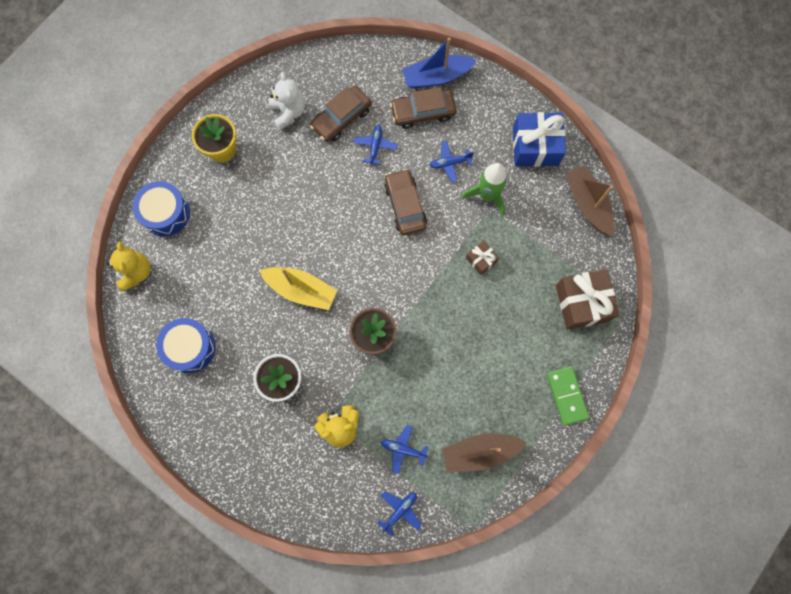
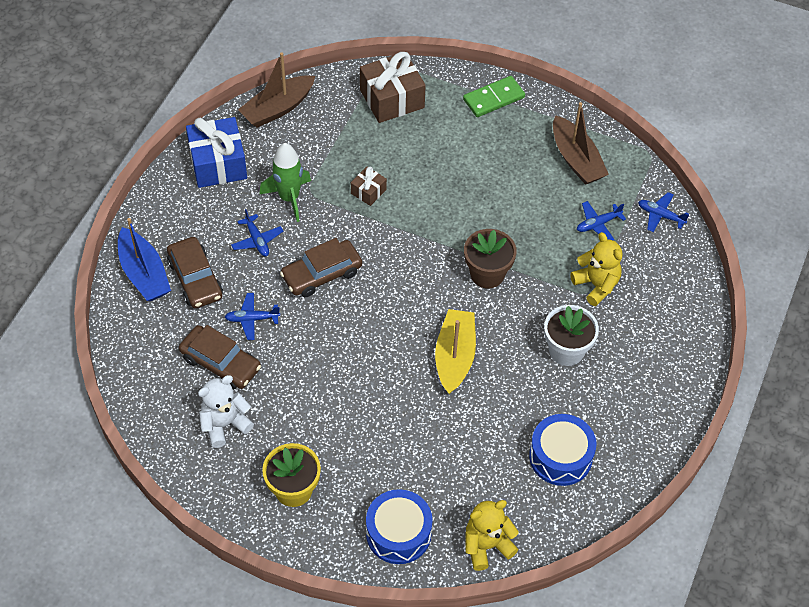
camera: 105 degrees left, 20 degrees down
blue plane [381,425,428,474] -> blue plane turned 60 degrees clockwise [577,201,626,241]

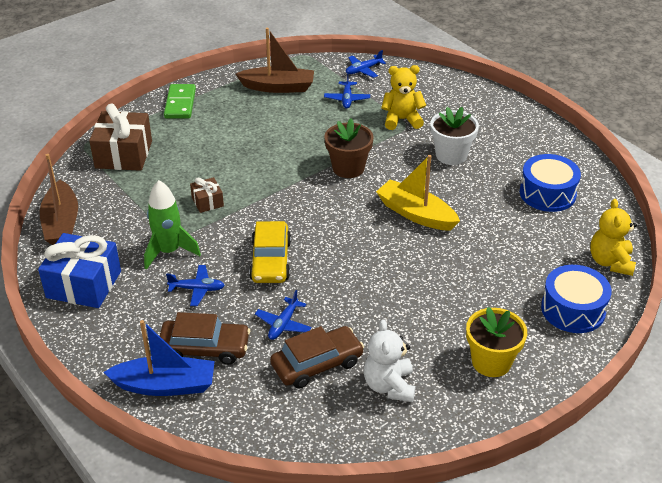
camera: 60 degrees left, 15 degrees down
brown car [280,238,362,297] -> yellow car [249,221,291,283]

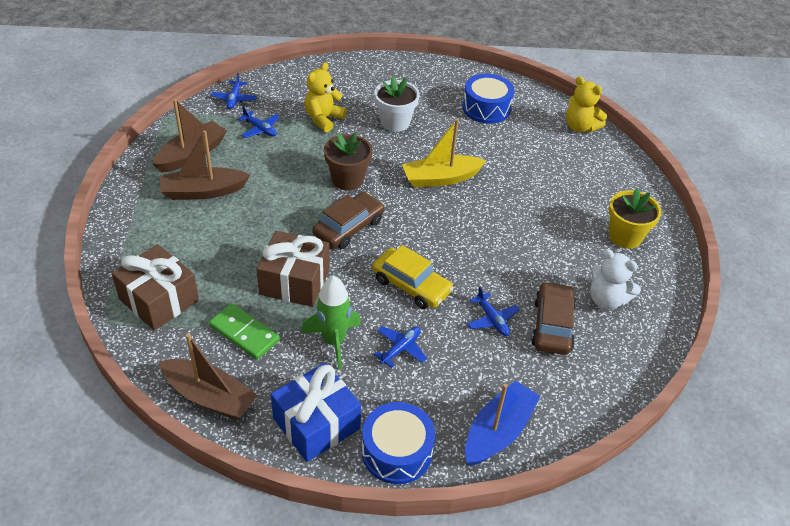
camera: 55 degrees left, 5 degrees up
brown car [160,312,250,365] -> brown car moved to [312,192,385,249]
green domino [164,84,196,118] -> green domino moved to [209,303,280,360]
brown gift [190,177,224,213] -> brown gift [257,231,329,307], size x1.99
blue drum [541,265,612,333] -> blue drum moved to [362,402,435,484]
none -> brown boat [160,130,250,200]

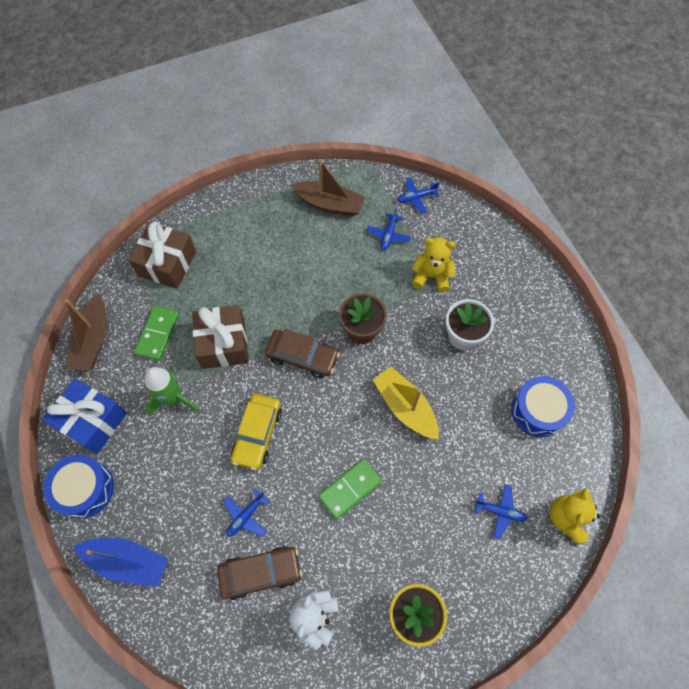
camera: 70 degrees right, 20 degrees up
brown boat [160,130,250,200] -> none
blue plane [374,326,428,368] -> blue plane moved to [474,485,527,539]
none -> green domino [318,459,382,519]

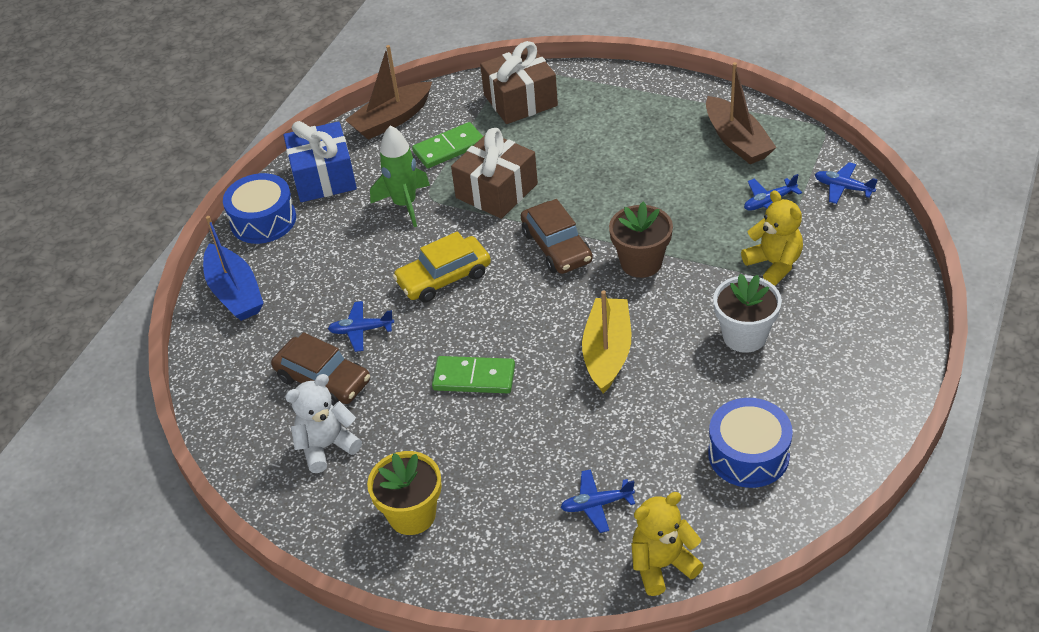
camera: 50 degrees right, 20 degrees down
blue plane [474,485,527,539] -> blue plane turned 105 degrees clockwise [560,469,635,533]

